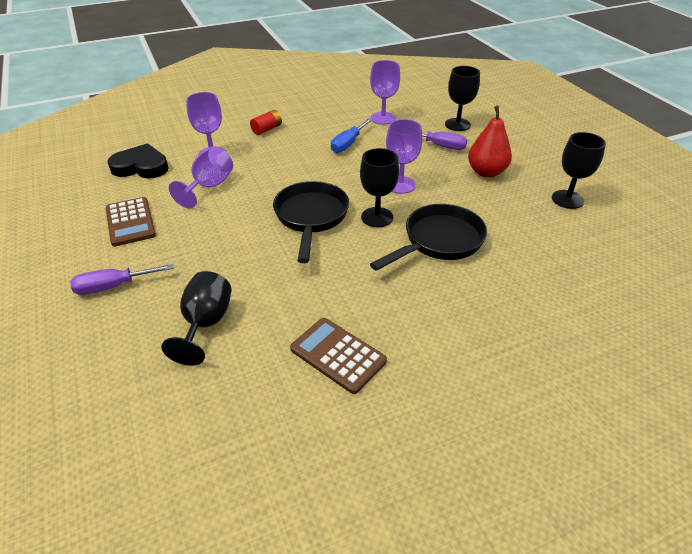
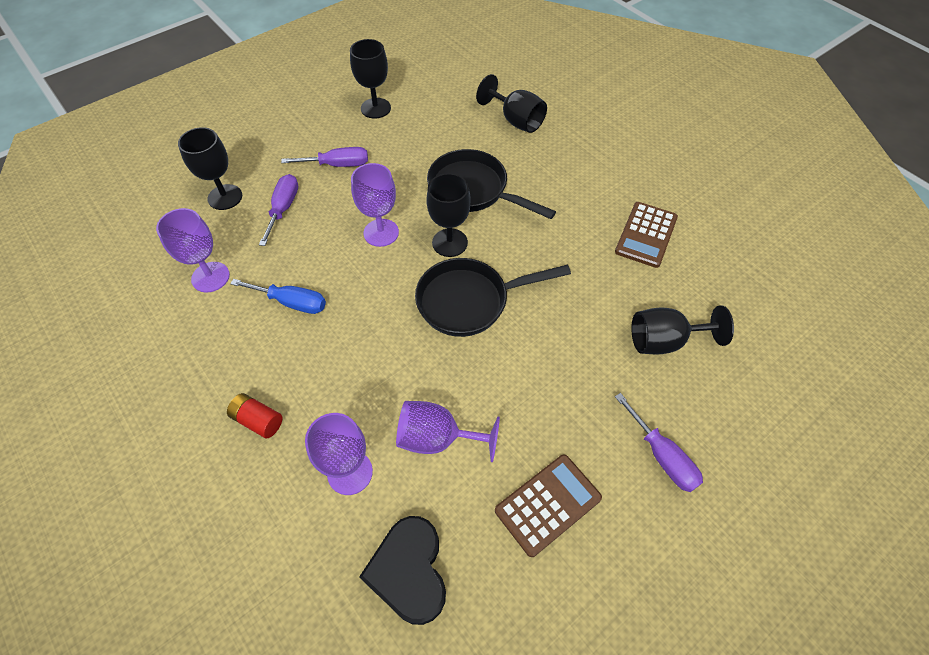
camera: 105 degrees left, 15 degrees up
red pear [468,105,512,178] -> purple screwdriver [281,147,368,167]
none -> black goblet [476,74,547,133]

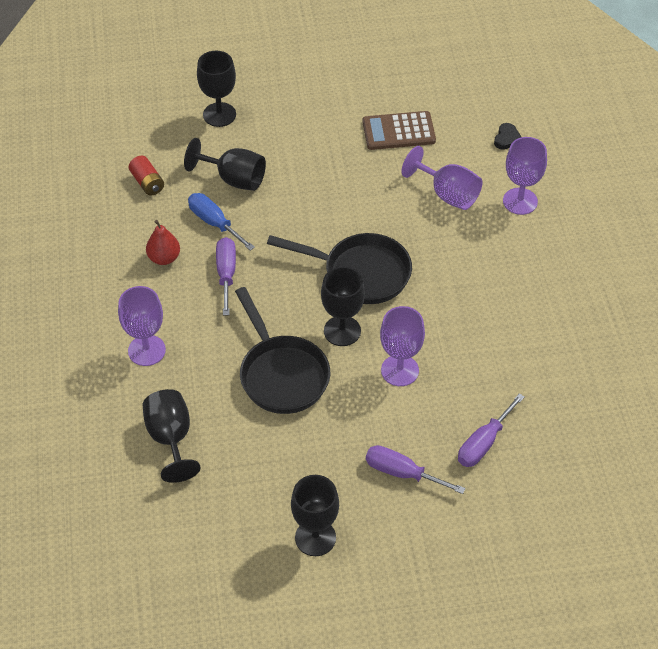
camera: 150 degrees left, 5 degrees down
purple goblet [156,208,230,292] -> purple goblet moved to [118,286,166,366]
black goblet [178,127,242,210] -> black goblet moved to [197,51,236,127]
red battery [227,393,283,438] -> red battery moved to [129,156,164,196]
blue screwdriver [230,279,326,314] -> blue screwdriver moved to [188,193,255,250]
black heart [359,516,446,625] -> black heart [494,123,521,150], size x0.48
brown calculator [615,202,678,268] -> red pear [146,220,180,265]
purple screwdriver [615,393,703,492] -> purple screwdriver moved to [216,237,236,316]

